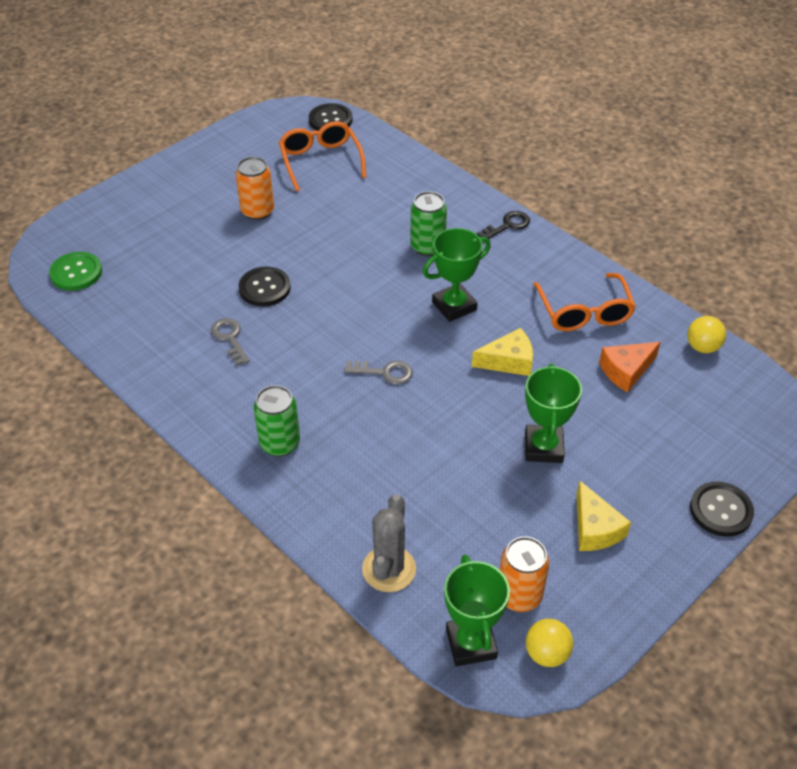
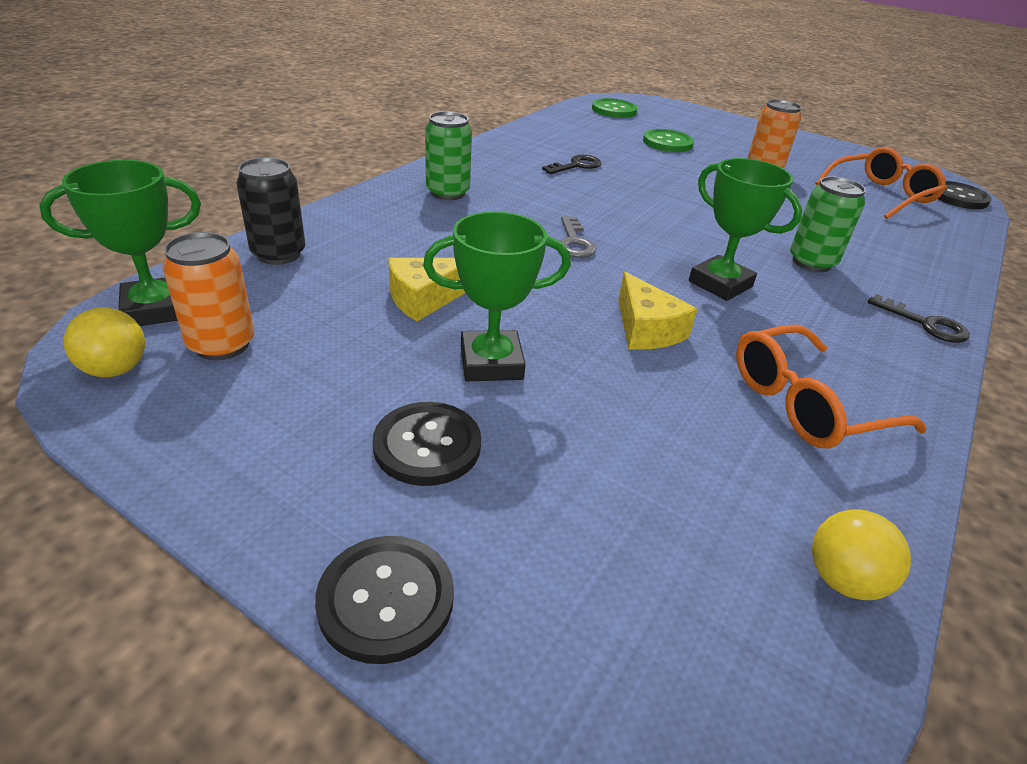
camera: 75 degrees right, 10 degrees down
grey key [211,318,250,366] -> black key [542,155,601,174]
black button [239,267,291,307] -> black button moved to [373,402,481,486]
grey cactus [362,494,416,592] -> black can [236,158,305,265]
yellow cheese [577,481,631,551] -> yellow cheese moved to [388,258,465,321]
orange cheese [599,342,661,393] -> none
none -> green button [643,129,694,152]

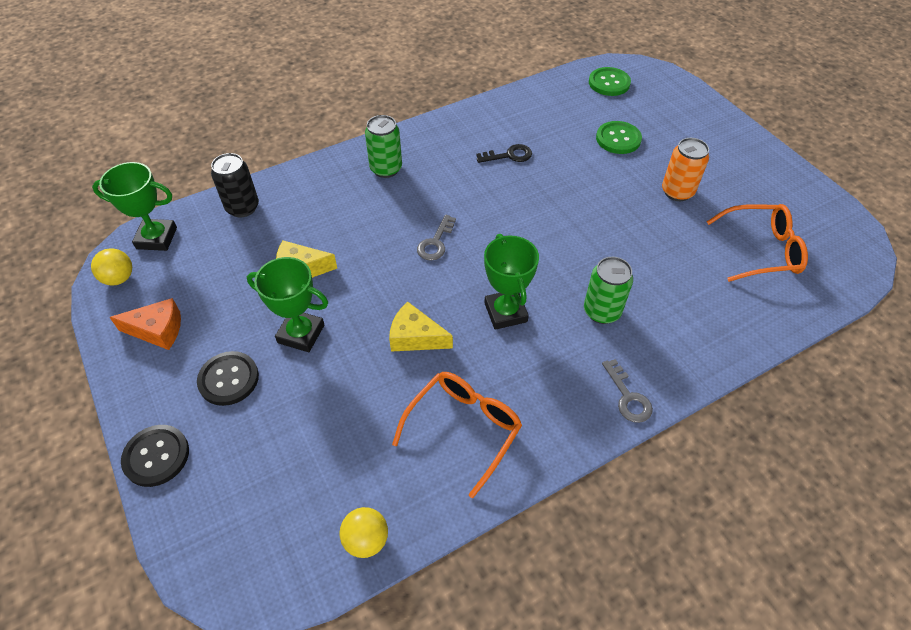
camera: 30 degrees right, 15 degrees up
orange can [162,232,254,360] -> none
yellow cheese [618,272,697,350] -> yellow cheese turned 105 degrees clockwise [389,301,453,352]
orange glasses [736,325,926,449] -> orange glasses turned 120 degrees clockwise [392,372,522,498]
black key [868,294,969,343] -> grey key [602,359,653,423]
black button [938,181,992,209] -> none
none -> orange cheese [109,298,181,350]

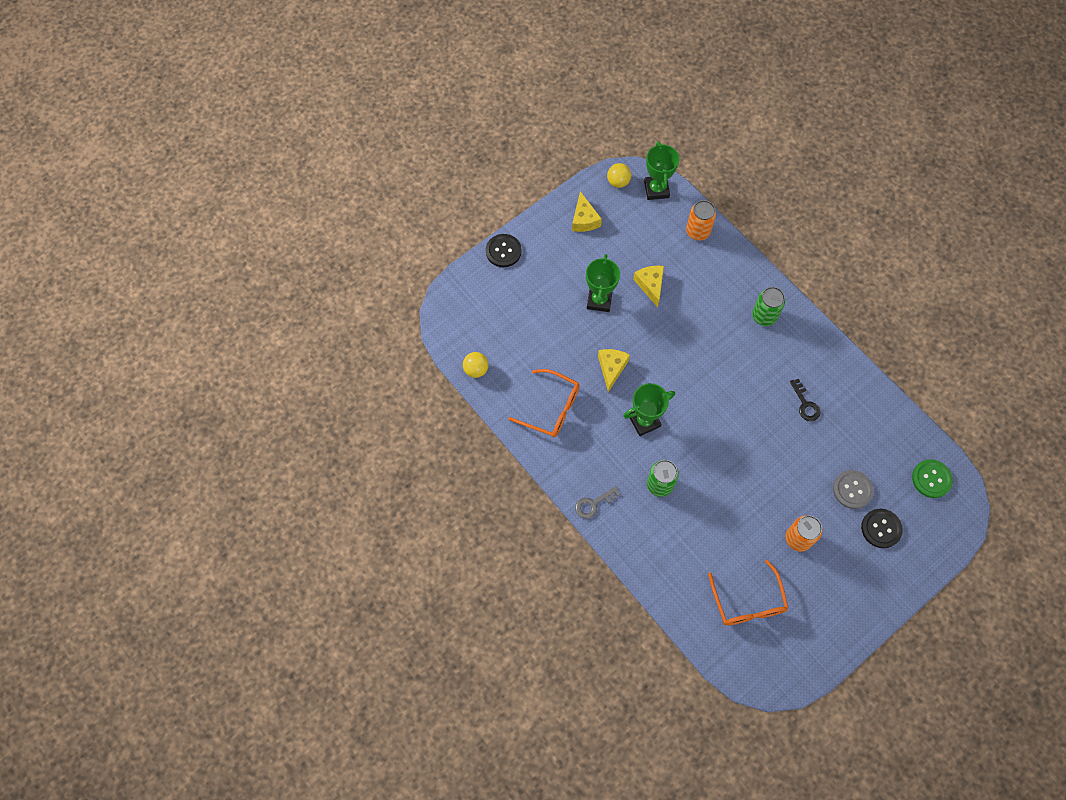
camera: 80 degrees right, 15 degrees up
orange cheese [109,298,181,350] -> yellow cheese [572,191,602,232]
black button [197,351,259,406] -> black button moved to [861,509,903,548]
black can [211,153,259,218] -> orange can [686,200,716,241]
grey key [417,215,456,261] -> none
green button [596,121,642,154] -> grey button [833,470,874,509]

